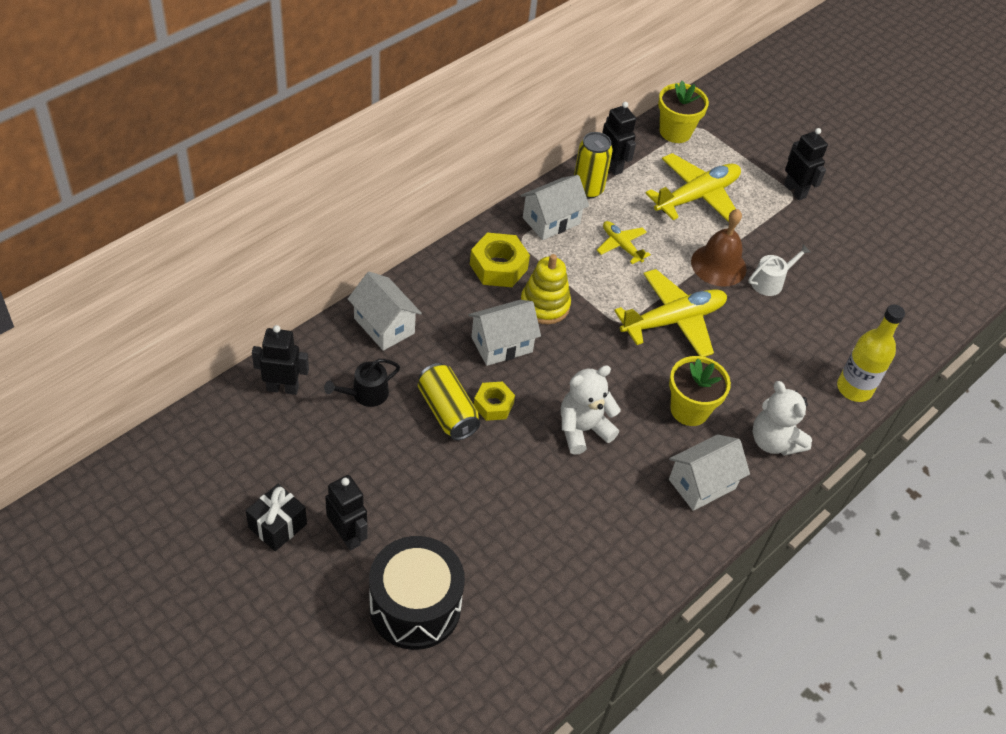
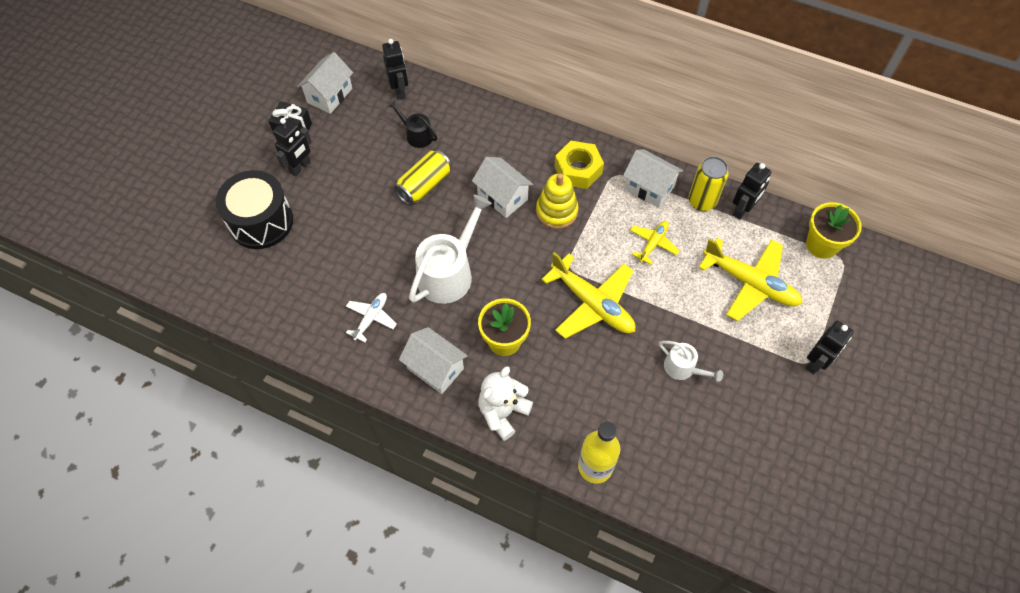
camera: 75 degrees right, 10 degrees up
white house [348,272,422,351] -> white house moved to [297,52,353,114]
yellow nut [474,382,515,421] -> none
white teddy bear [561,365,621,455] -> white watering can [409,195,492,304]
brown bell [691,209,747,287] -> none
none -> white plane [346,293,397,342]

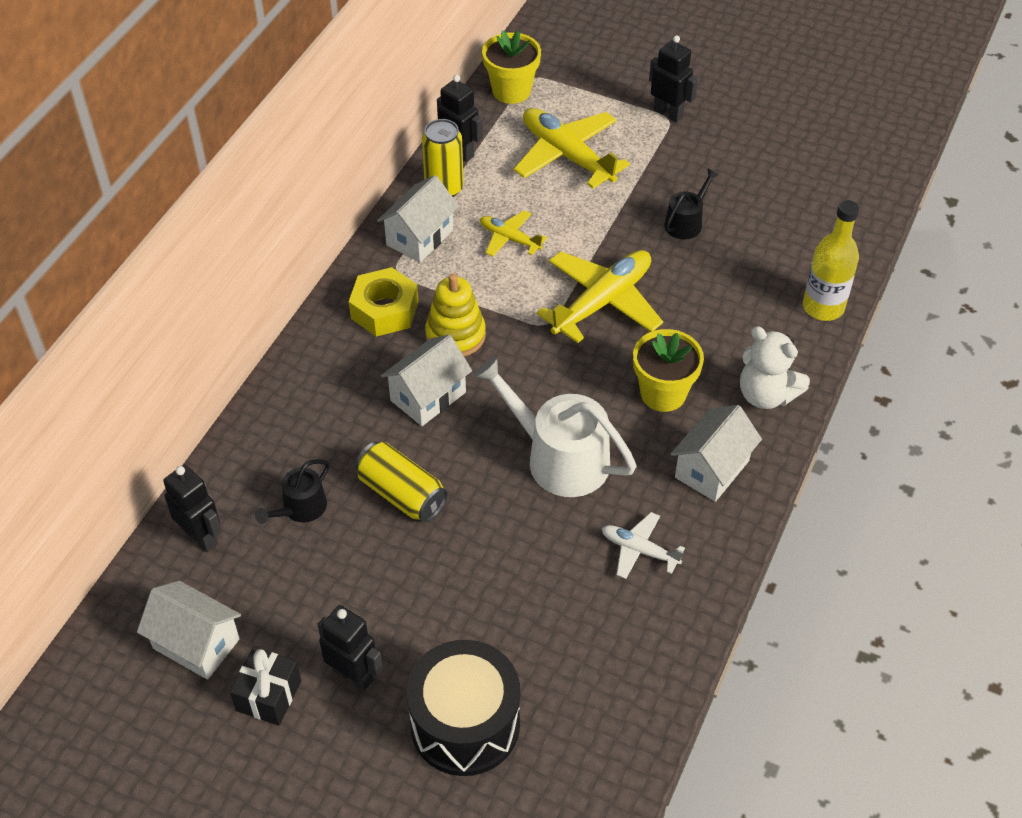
camera: 90 degrees left, 10 degrees down
black robot [382,39,408,100] -> black robot turned 60 degrees clockwise [163,465,222,552]
white watering can [659,341,723,382] -> black watering can [665,168,719,240]
yellow plane [698,238,803,321] -> yellow plane turned 75 degrees counterclockwise [514,108,630,189]

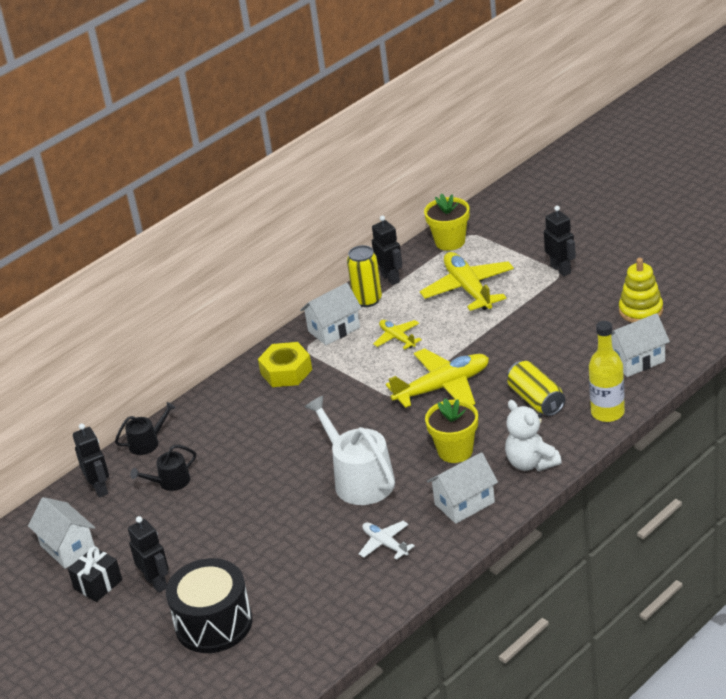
camera: 25 degrees right, 15 degrees down
yellow can [355,442,448,522] -> yellow can moved to [507,361,565,416]
white house [381,335,472,426] -> white house moved to [611,313,670,377]
yellow stacking toy [425,273,486,357] -> yellow stacking toy moved to [619,258,663,323]
black watering can [665,168,719,240] -> black watering can moved to [115,402,176,455]

